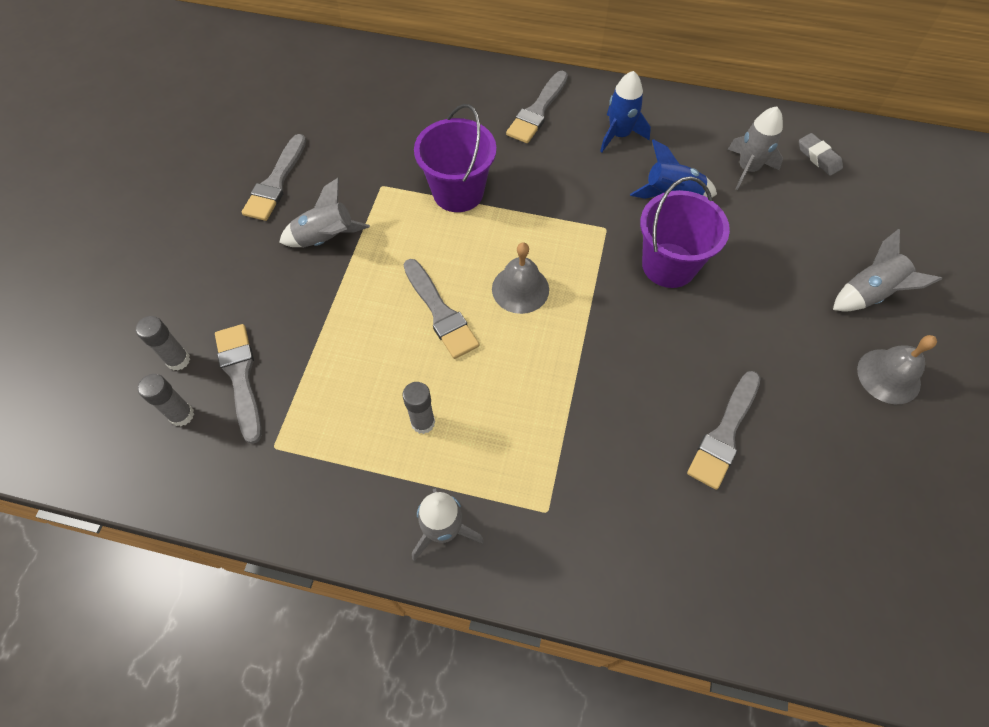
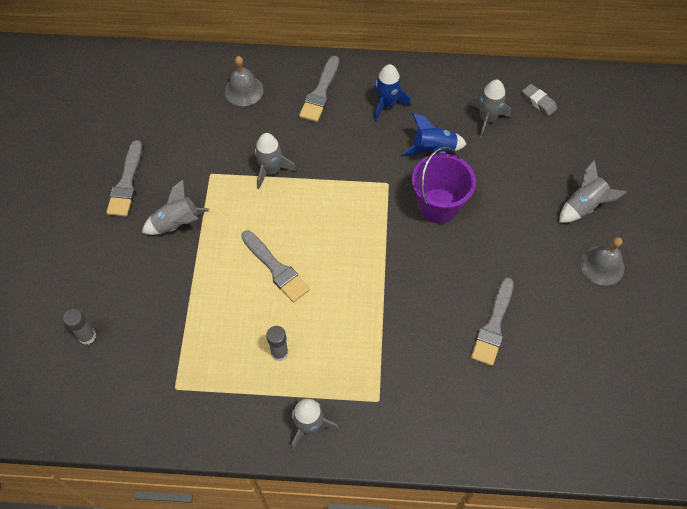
camera: 10 degrees left, 0 degrees up
grey glue stick [138,374,194,426] -> none
grey brush [215,324,262,444] -> none
purple bucket [414,104,496,212] -> grey rocket [255,133,296,189]
grey bell [492,243,549,314] -> grey bell moved to [225,56,264,106]

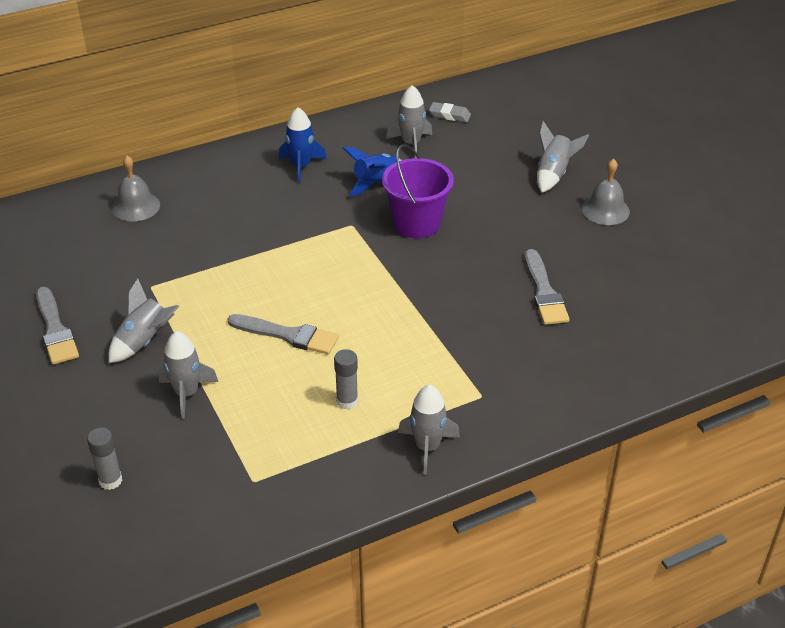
camera: 30 degrees left, 20 degrees down
grey rocket [255,133,296,189] -> grey rocket moved to [159,331,218,419]
grey brush [299,56,339,122] -> none

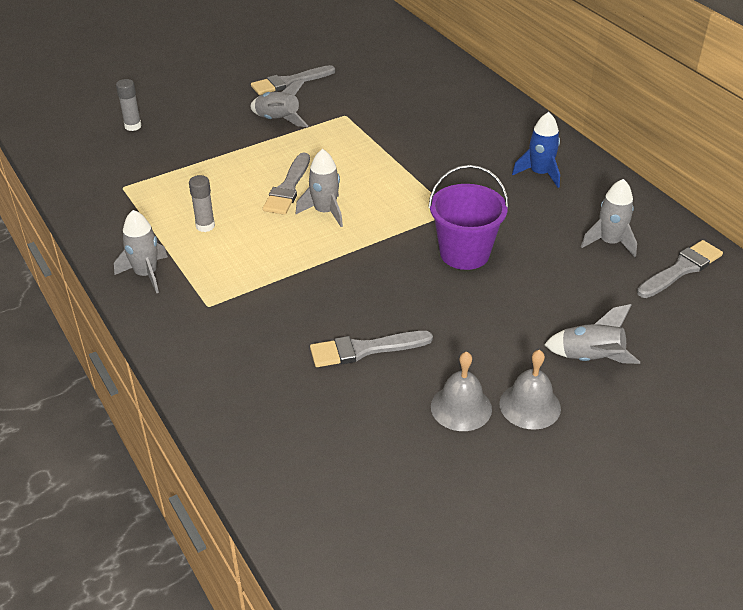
camera: 85 degrees right, 0 degrees up
grey bell [112,156,160,222] -> grey bell moved to [431,351,492,431]
grey rocket [159,331,218,419] -> grey rocket moved to [296,149,343,227]
blue rocket [342,147,401,197] -> none
grey eraser [429,102,471,122] -> grey brush [637,240,723,298]

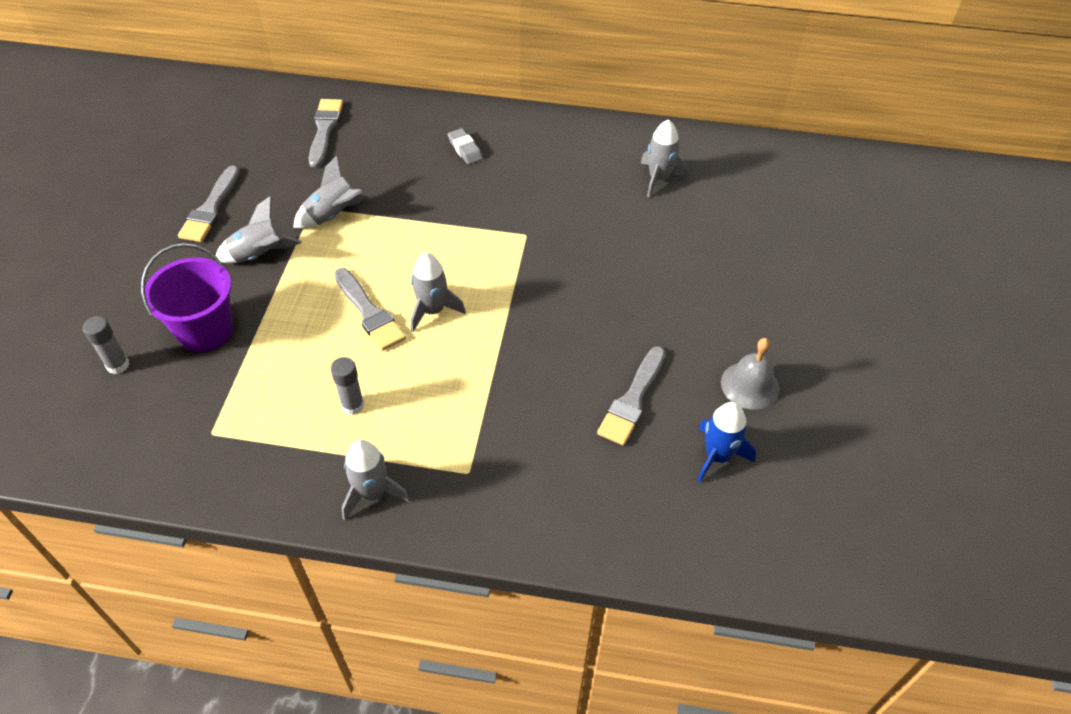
camera: 50 degrees left, 10 degrees up
purple bucket [428,165,509,270] -> purple bucket moved to [141,243,233,352]
grey bell [499,350,561,430] -> none
blue rocket [512,112,560,188] -> blue rocket moved to [697,402,756,483]
grey rocket [544,304,640,364] -> grey rocket moved to [293,155,369,229]
grey brush [637,240,723,298] -> grey brush moved to [309,99,343,168]
none -> grey eraser [448,128,483,164]

